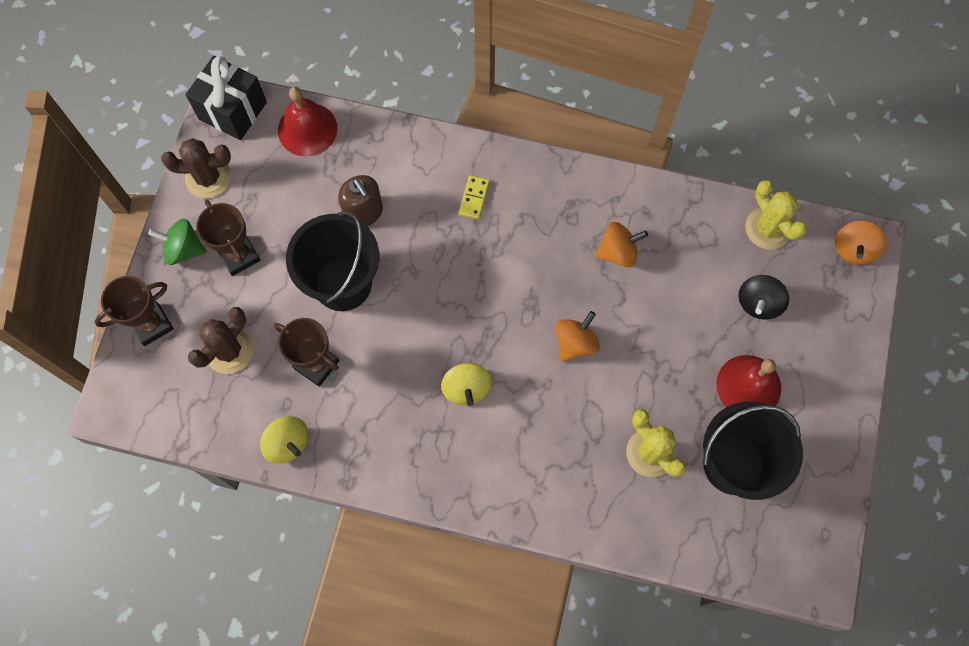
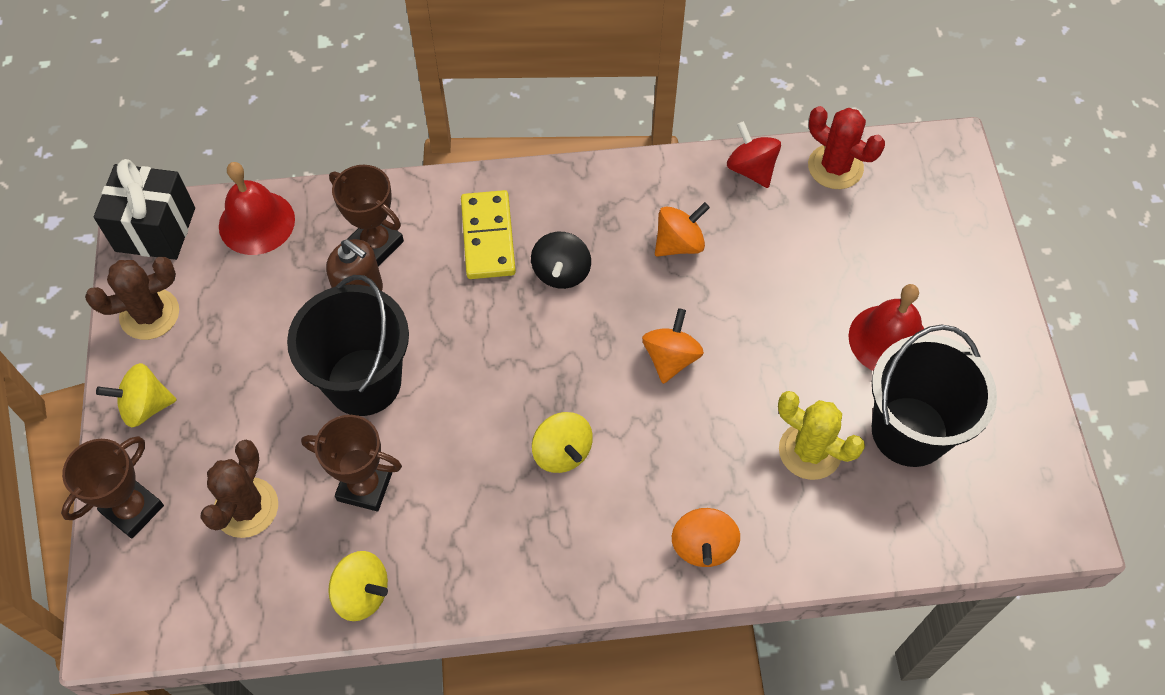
camera: 20 degrees left, 10 degrees down
green spinning top [148,219,206,265] -> yellow spinning top [96,363,177,427]
brown trophy [196,200,260,276] -> brown trophy moved to [329,165,404,267]
yellow domino [459,175,490,220] -> yellow domino [461,190,516,279], size x1.77
black spinning top [738,275,789,320] -> black spinning top moved to [531,232,591,289]
yellow cactus [745,180,807,250] -> red cactus [808,106,885,189]
orange spinning top [835,220,887,265] -> orange spinning top moved to [672,508,740,567]
none -> red spinning top [727,121,781,188]

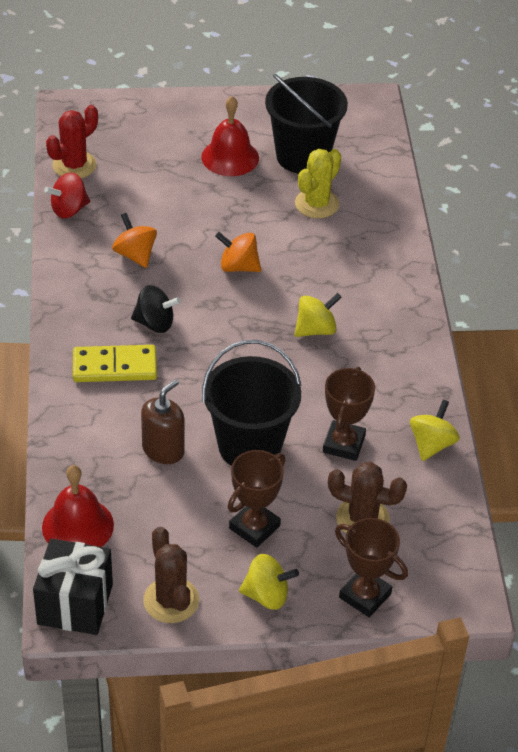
camera: 90 degrees left, 15 degrees down
yellow spinning top [96,363,177,427] -> yellow spinning top turned 75 degrees counterclockwise [239,554,299,610]
brown trophy [329,165,404,267] -> brown trophy moved to [228,450,285,548]
orange spinning top [672,508,740,567] -> none

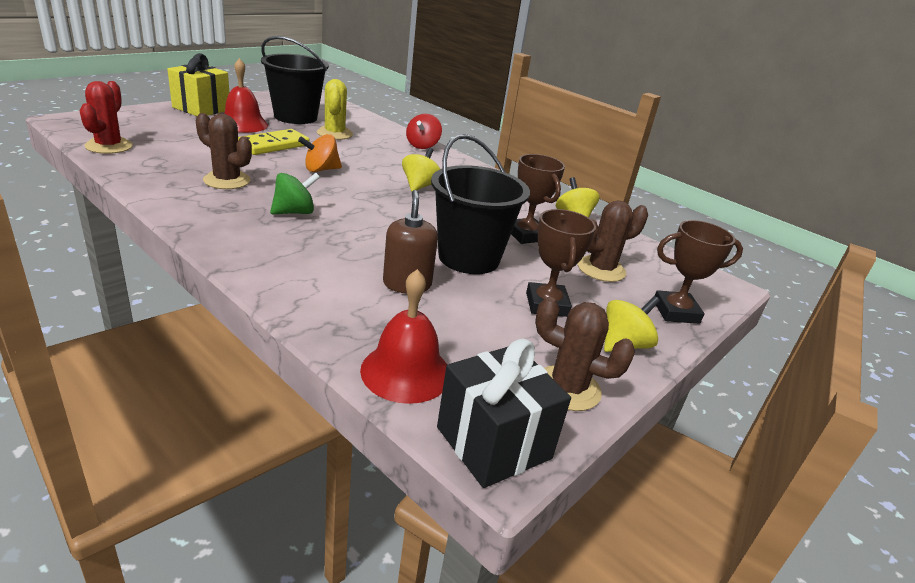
camera: 45 degrees left, 15 degrees down
red spinning top [44,172,90,219] -> red spinning top moved to [406,114,442,149]
yellow domino [73,345,157,382] -> yellow domino moved to [238,129,310,155]
orange spinning top [112,213,157,268] -> brown cactus [196,113,252,189]
black spinning top [131,285,181,333] -> green spinning top [270,173,320,214]
none -> yellow gift [167,53,229,116]

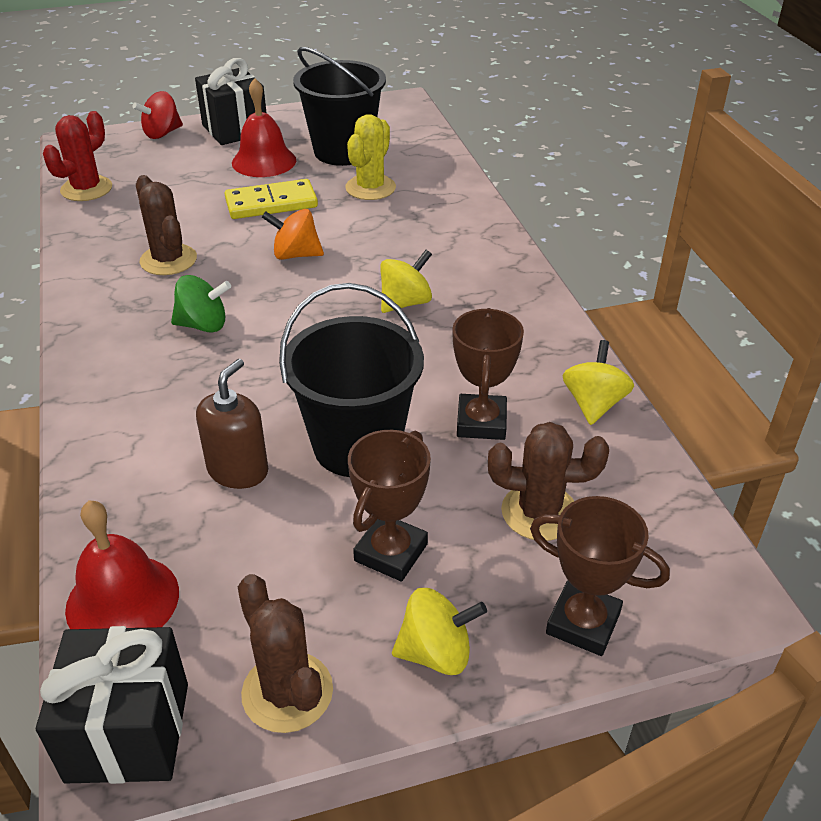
camera: 35 degrees right, 10 degrees up
yellow gift [167,53,229,116] -> black gift [195,58,266,145]
red spinning top [406,114,442,149] -> red spinning top moved to [133,91,183,139]

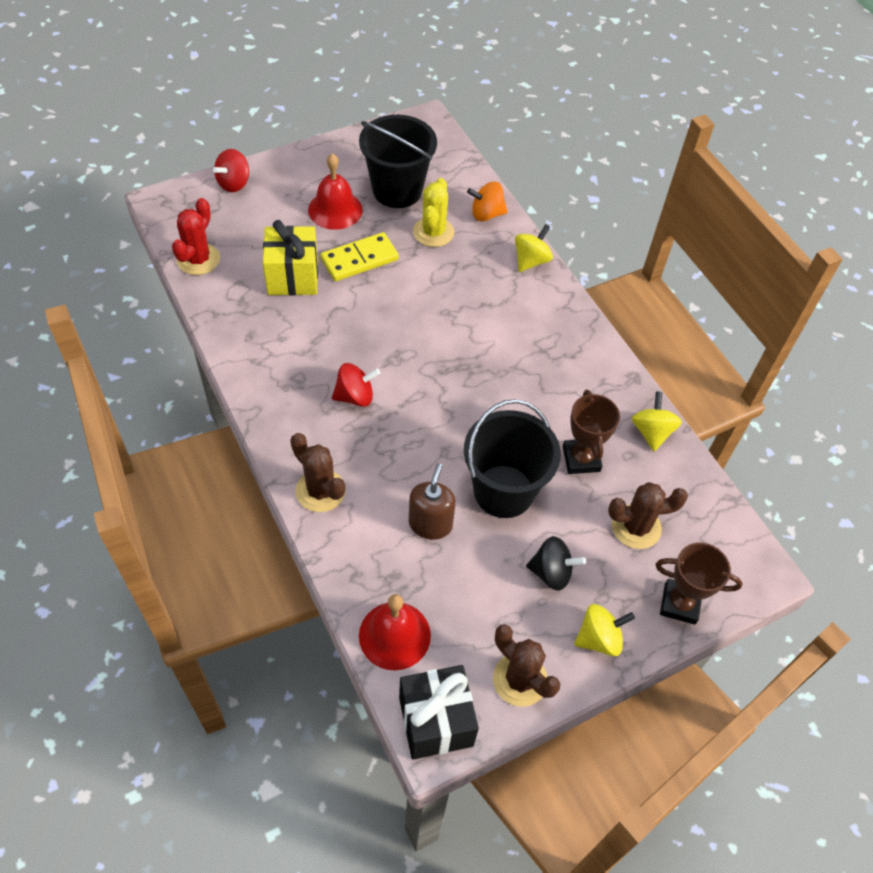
camera: 15 degrees left, 15 degrees up
brown cactus [136,175,197,275] -> brown cactus moved to [290,433,346,512]
green spinning top [171,275,231,332] -> red spinning top [332,363,380,407]
black gift [195,58,266,145] -> none
orange spinning top [262,209,324,260] -> orange spinning top moved to [467,182,508,222]
brown trophy [348,430,431,581] -> black spinning top [526,536,586,591]
yellow spinning top [380,250,432,313] -> yellow spinning top moved to [515,224,553,272]
none -> yellow gift [263,220,318,296]

